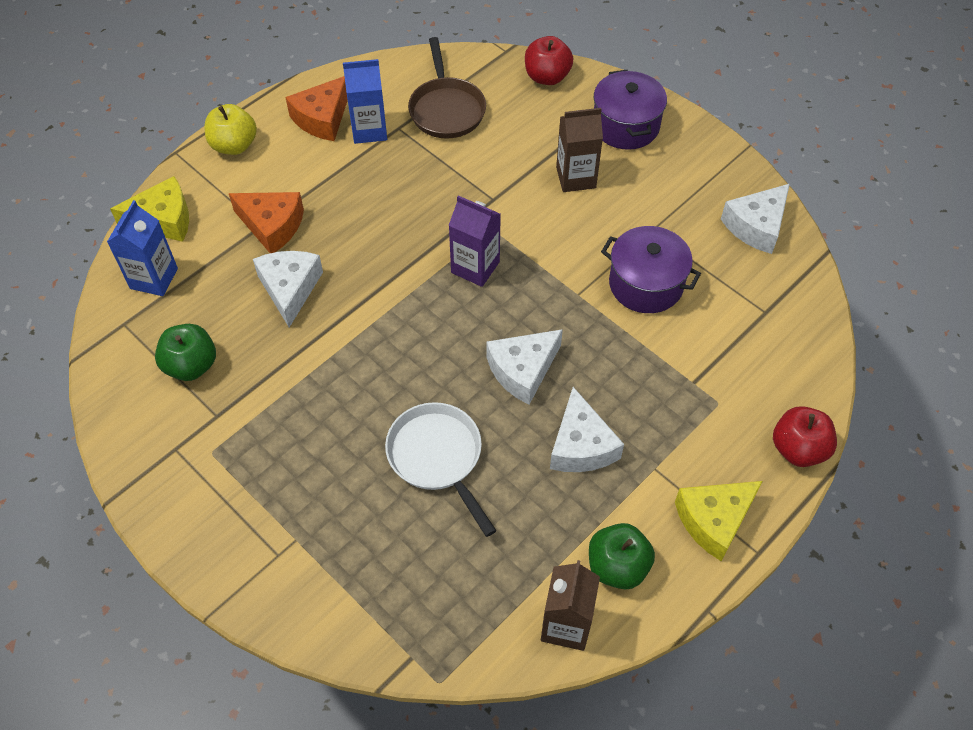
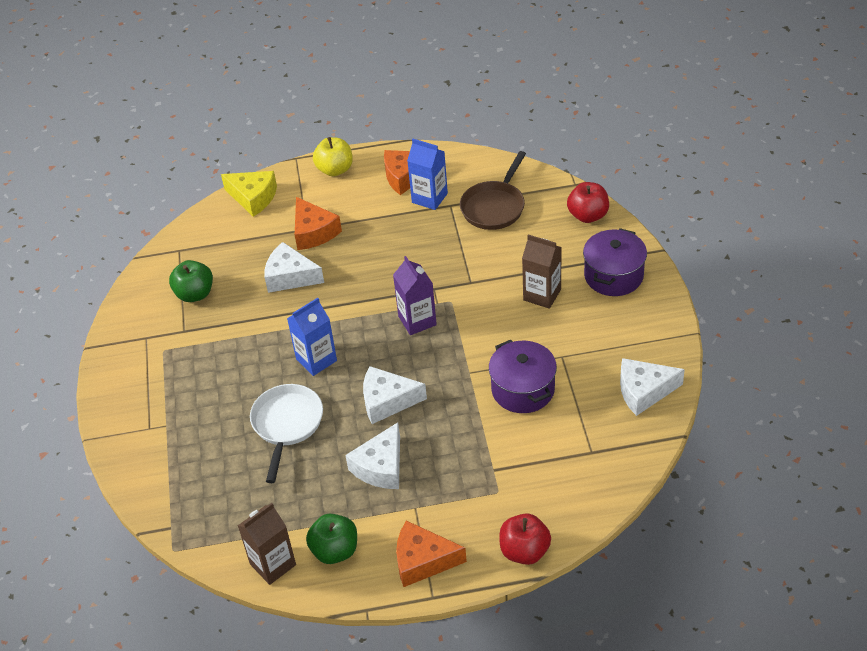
camera: 40 degrees right, 10 degrees down
blue carton [107,200,178,296] -> blue carton moved to [287,298,337,376]
white cheese [253,251,323,328] -> white cheese turned 105 degrees counterclockwise [265,242,324,293]
yellow cheese [675,481,763,561] -> orange cheese [396,521,467,587]

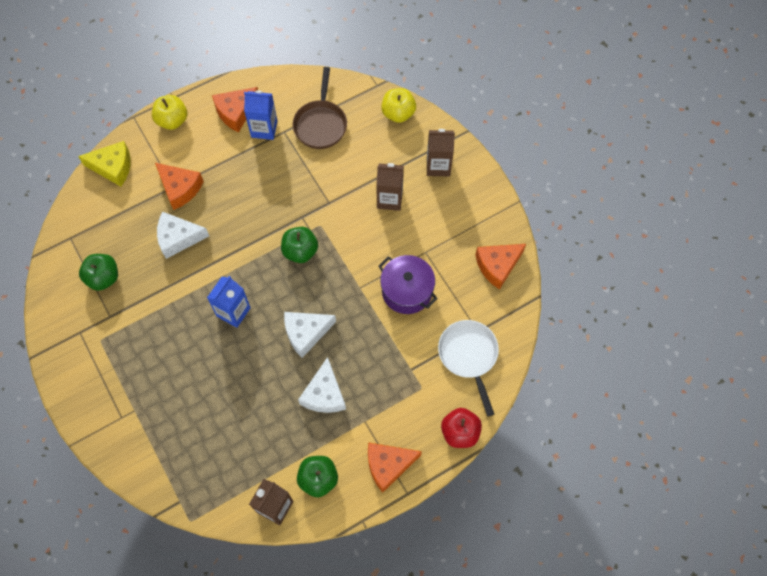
camera: 25 degrees left, 20 degrees up
white pan [250,384,323,483] -> white pan moved to [438,320,499,416]
purple carton [393,256,437,335] -> green apple [281,227,318,263]
red apple [567,182,609,223] -> yellow apple [381,88,416,123]
purple pot [583,228,647,296] -> brown carton [427,129,455,176]
white cheese [620,358,685,416] -> orange cheese [475,244,526,290]

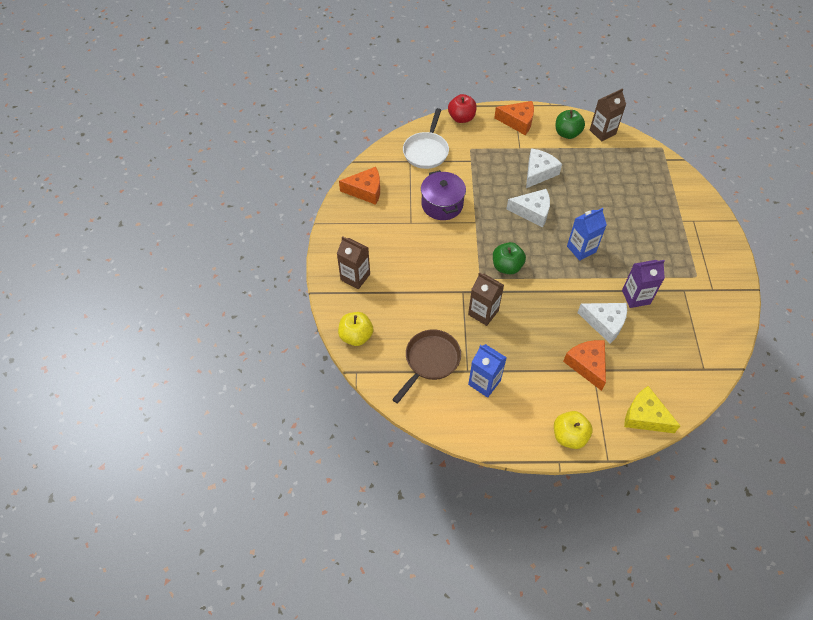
camera: 150 degrees left, 10 degrees down
green apple [79,254,118,291] -> none
orange cheese [212,87,258,132] -> none
brown carton [376,163,404,211] -> brown carton moved to [468,272,504,326]
none -> purple carton [622,260,665,308]

